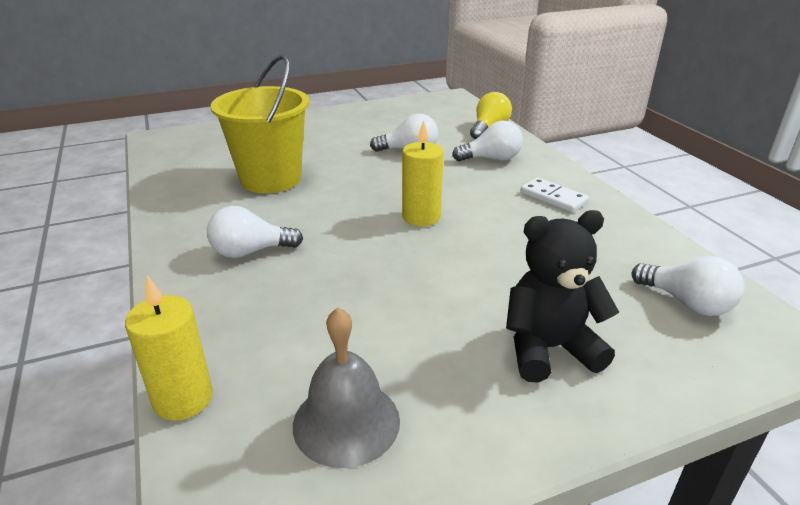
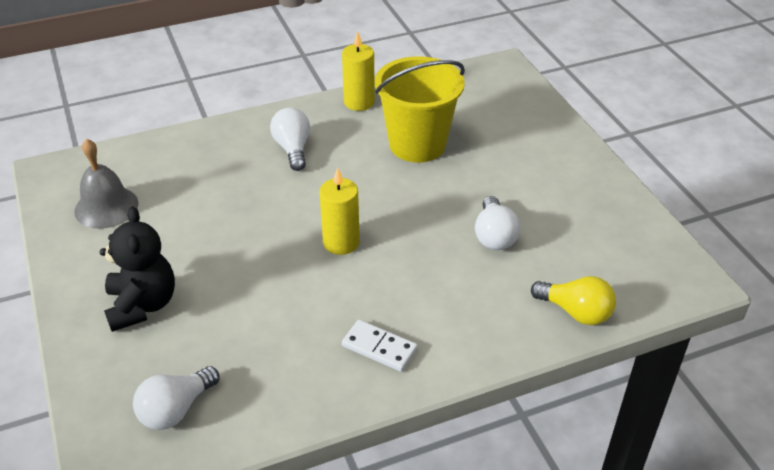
camera: 90 degrees right, 10 degrees up
yellow candle [125,275,213,421] -> yellow candle moved to [342,31,375,111]
white light bulb [452,121,523,162] -> none
white domino [520,178,589,213] -> white domino turned 75 degrees clockwise [342,320,418,372]

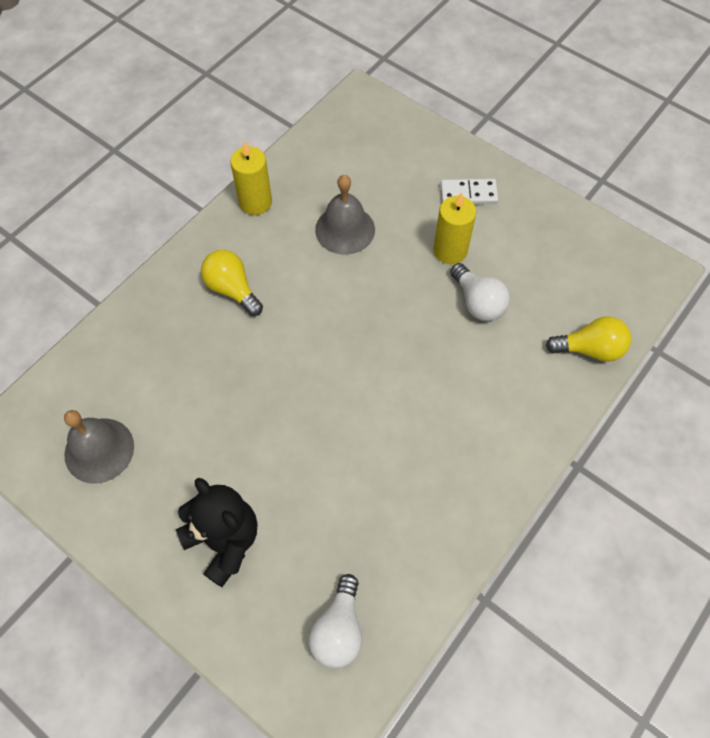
camera: 30 degrees left, 20 degrees up
white light bulb [270,108,310,171] -> yellow light bulb [201,250,263,316]
yellow candle [319,167,360,255] -> yellow candle moved to [433,192,476,264]
white domino [342,320,418,372] -> white domino moved to [440,179,498,204]
yellow bucket [375,56,465,162] -> grey bell [315,175,375,255]

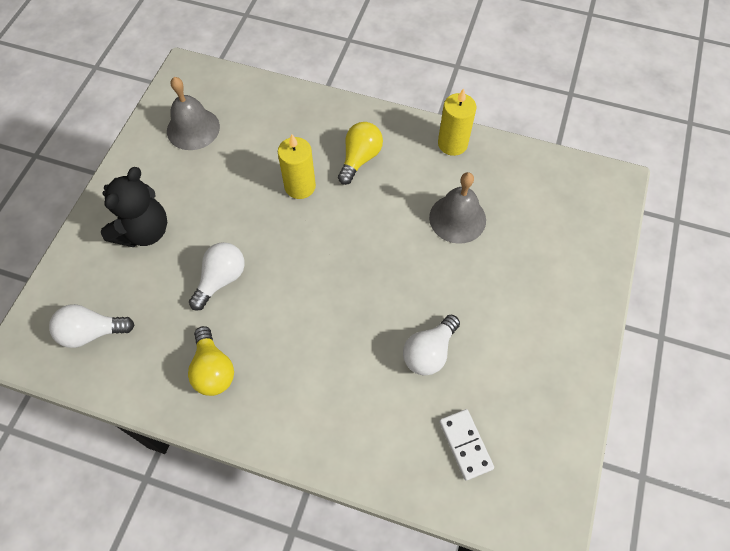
camera: 70 degrees right, 0 degrees up
yellow candle [433,192,476,264] -> yellow candle moved to [278,134,316,199]
white domino [440,179,498,204] -> white domino moved to [439,409,494,481]
yellow light bulb [546,316,631,362] -> yellow light bulb moved to [188,326,234,396]
none -> white light bulb [189,242,245,311]

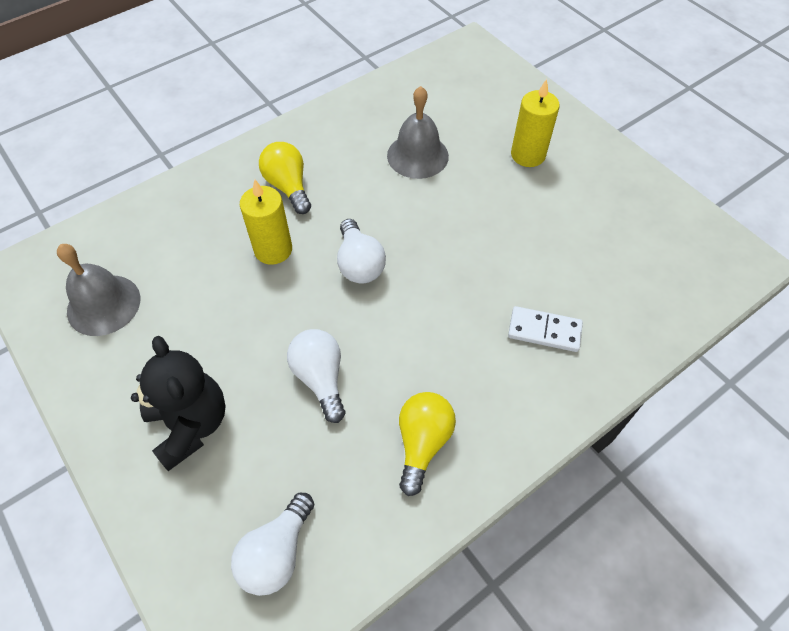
camera: 55 degrees left, 5 degrees down
yellow light bulb [188,326,234,396] -> yellow light bulb turned 90 degrees counterclockwise [399,392,456,496]
white light bulb [403,315,460,376] -> white light bulb moved to [337,219,386,283]
yellow candle [438,88,476,156] -> yellow candle moved to [511,79,560,167]
white domino [439,409,494,481] -> white domino moved to [508,306,583,352]

